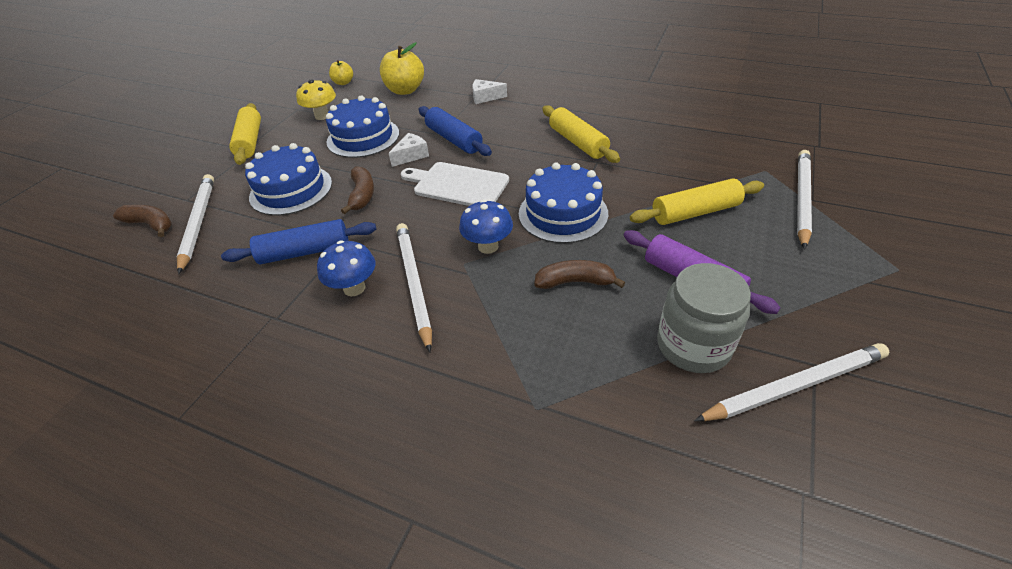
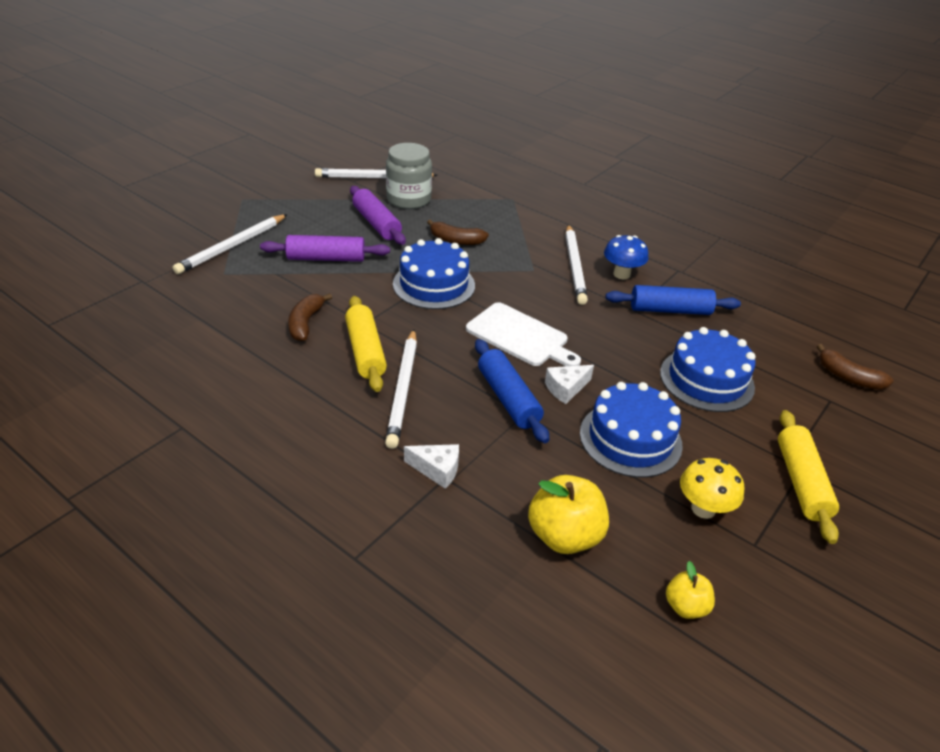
camera: 170 degrees left, 5 degrees down
white pencil [177,174,214,274] -> white pencil moved to [385,329,417,449]
brown banana [341,166,374,214] -> brown banana moved to [288,293,332,341]
blue mushroom [459,200,513,254] -> none
yellow rolling pin [630,178,764,225] -> purple rolling pin [260,235,390,262]

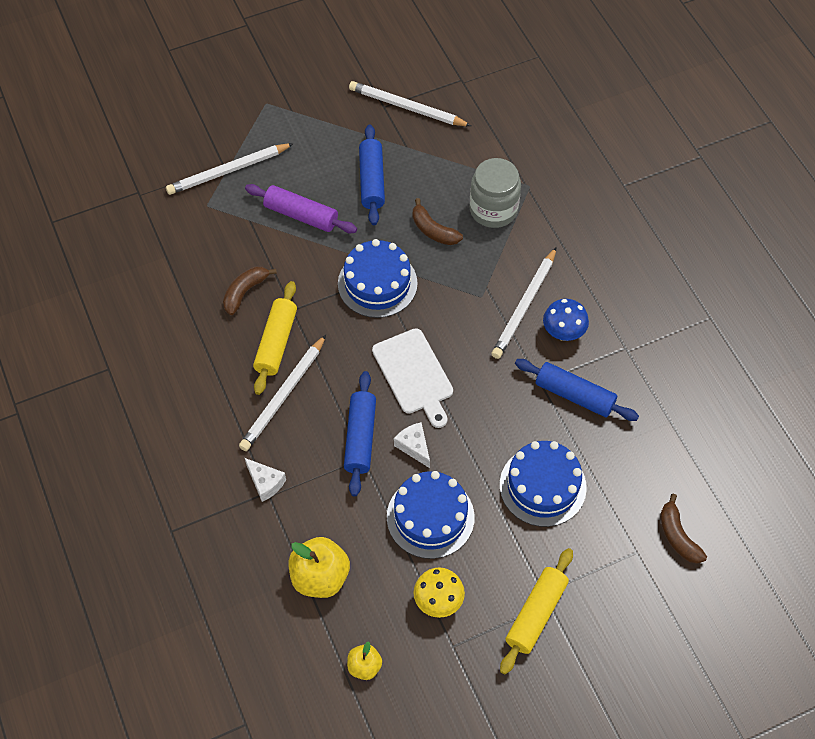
camera: 30 degrees right, 20 degrees up
purple rolling pin [350,186,406,245] -> blue rolling pin [359,124,385,225]
grey jar [386,143,432,209] -> grey jar moved to [470,158,521,228]
white cheese [545,365,594,404] -> white cheese turned 60 degrees clockwise [394,422,430,468]

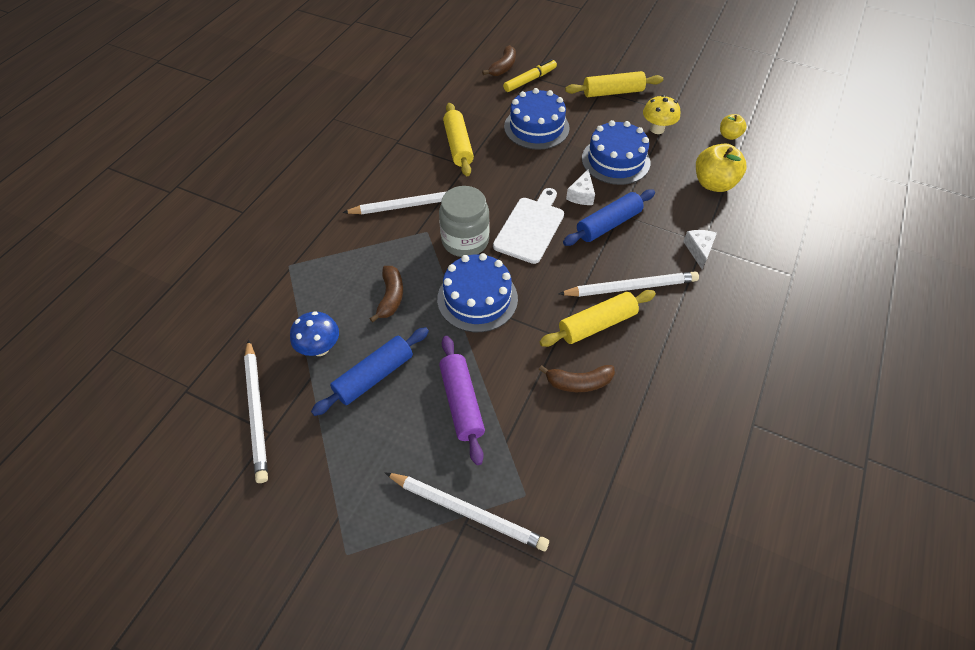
camera: 130 degrees left, 5 degrees down
grey jar [470,158,521,228] -> grey jar moved to [439,186,490,257]
blue rolling pin [515,359,639,421] -> yellow rolling pin [443,103,474,176]
blue mushroom [543,299,589,341] -> blue mushroom moved to [290,311,339,356]
none -> yellow marker [503,59,557,92]

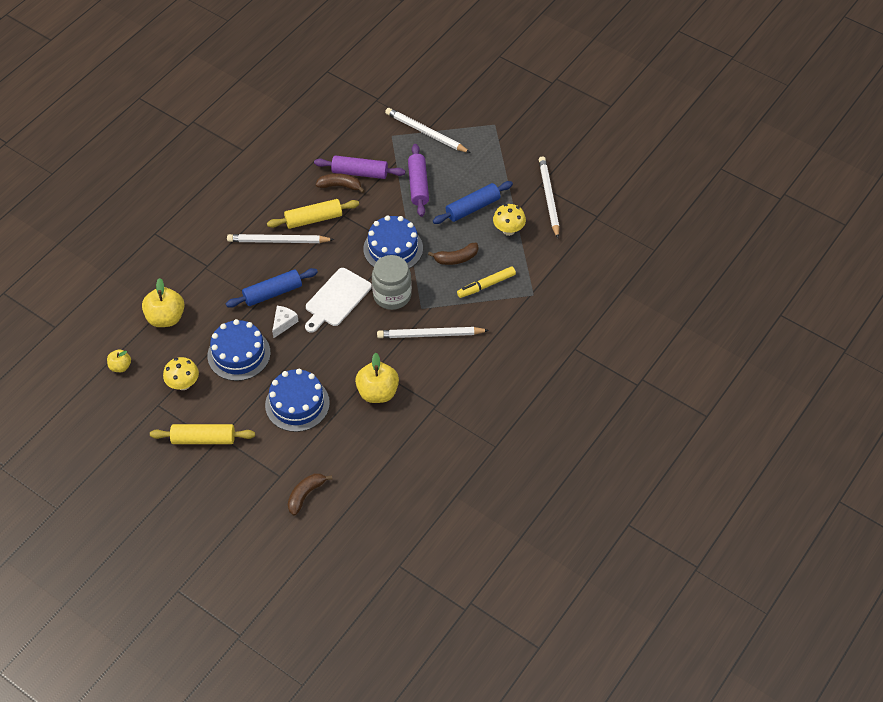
camera: 170 degrees left, 0 degrees up
blue mushroom [290,311,339,356] -> yellow mushroom [493,204,526,236]
brown banana [370,266,403,323] -> brown banana turned 120 degrees counterclockwise [428,243,479,265]
yellow rolling pin [443,103,474,176] -> yellow apple [355,353,399,403]
yellow marker [503,59,557,92] -> yellow marker moved to [457,266,516,298]
white cheese [683,230,717,269] -> none
none -> purple rolling pin [314,156,405,179]

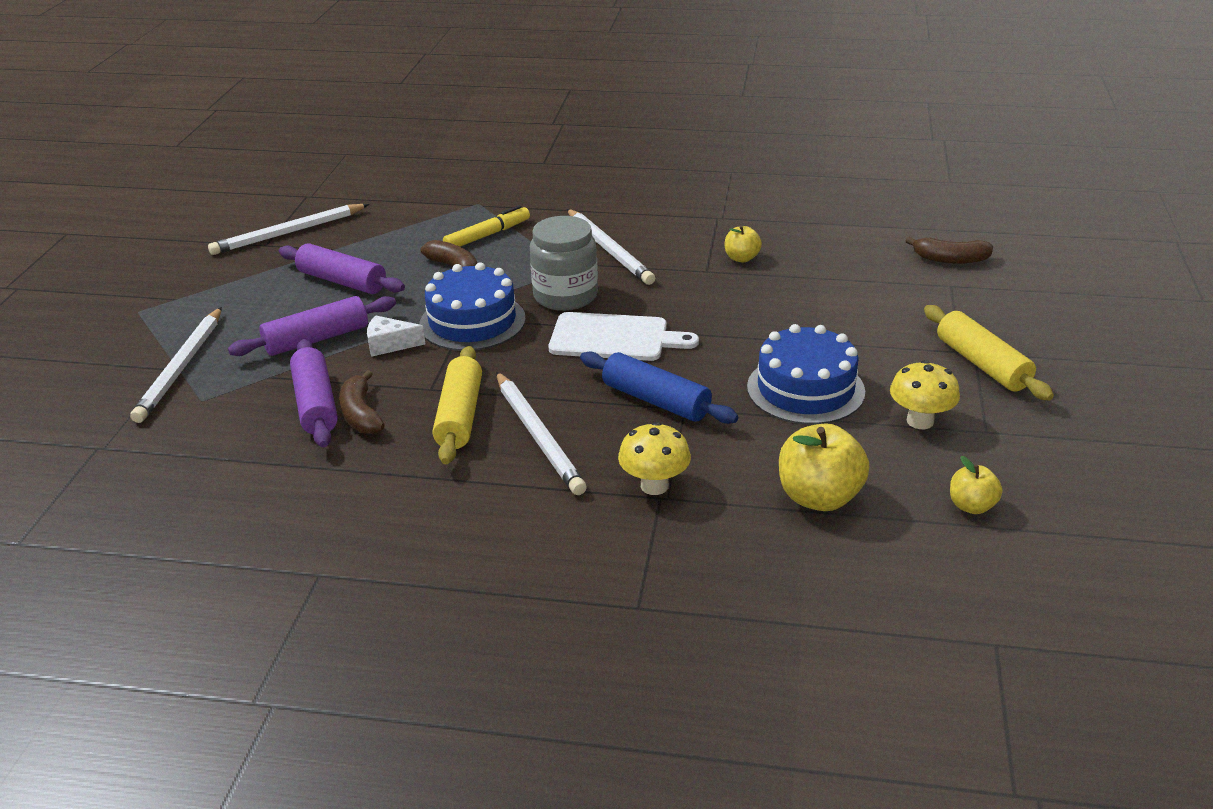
camera: 115 degrees left, 20 degrees down
blue cake [265,369,330,432] -> none
yellow rolling pin [267,199,359,229] -> yellow rolling pin turned 45 degrees clockwise [432,346,482,464]
white cheese [272,306,299,338] -> white cheese moved to [367,315,425,357]
yellow apple [355,353,399,403] -> yellow apple [725,225,762,262], size x0.56
blue rolling pin [433,181,513,224] -> purple rolling pin [279,243,405,294]
yellow marker [457,266,516,298] -> yellow marker turned 75 degrees counterclockwise [443,205,530,247]
yellow mushroom [493,204,526,236] -> yellow mushroom moved to [618,422,691,495]

